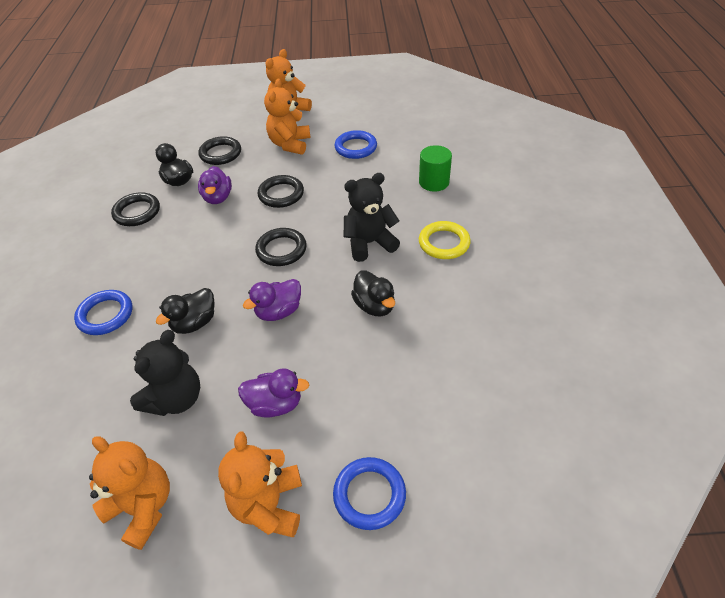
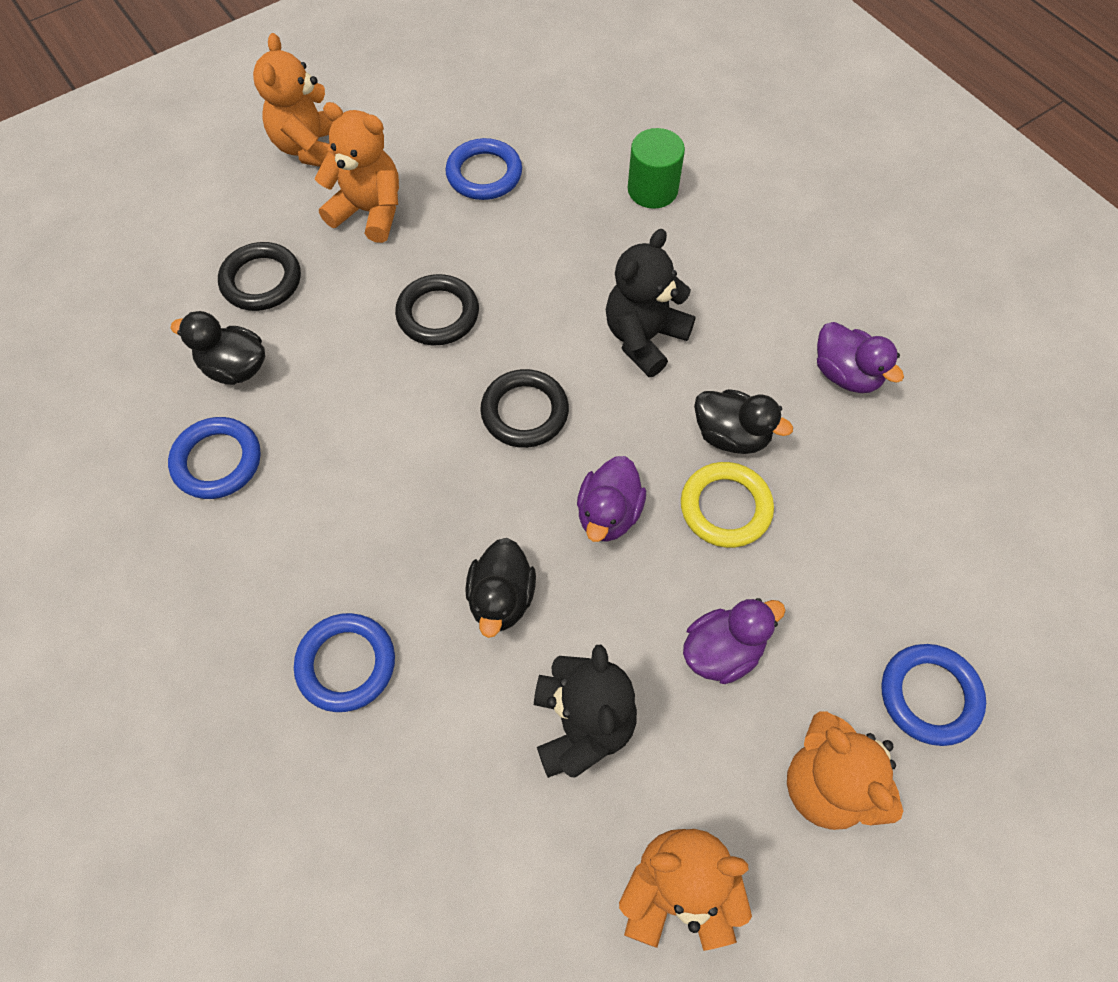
camera: 35 degrees left, 15 degrees up
black ring [111,192,160,226] -> blue ring [168,417,261,499]
purple duck [198,166,232,204] -> purple duck moved to [817,322,904,393]
orange teddy bear [264,79,310,155] -> orange teddy bear turned 135 degrees clockwise [315,102,399,243]
yellow ring [419,221,471,259] -> yellow ring moved to [681,462,774,548]

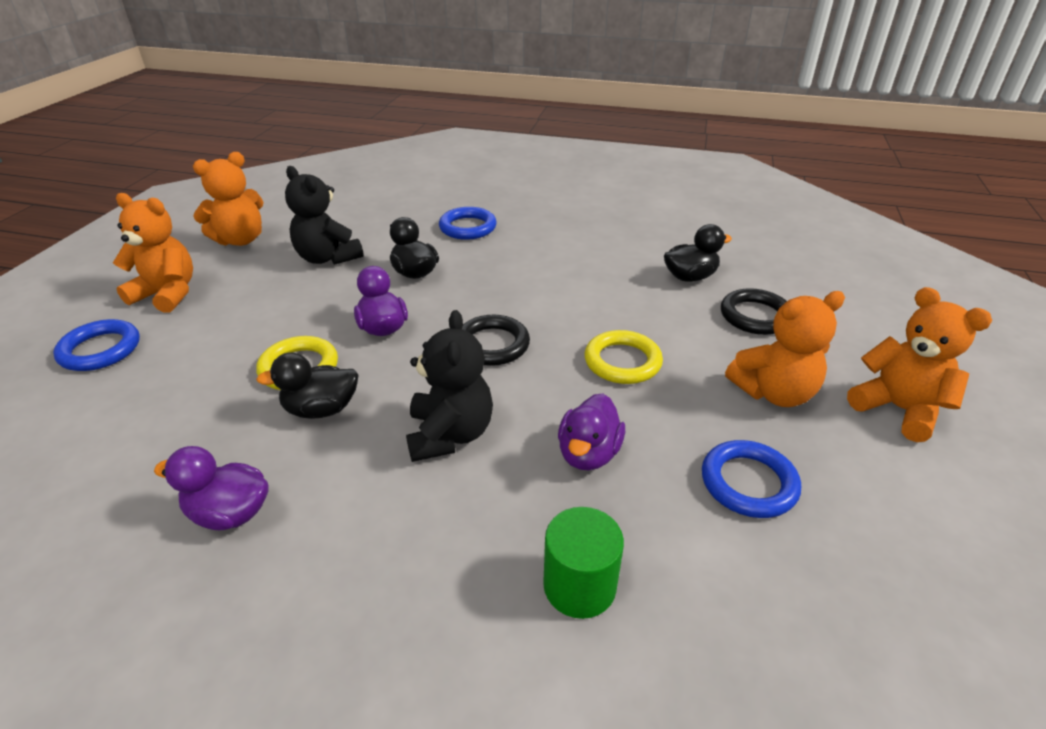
camera: 140 degrees right, 25 degrees down
blue ring [168,417,261,499] -> none
black ring [395,274,479,345] -> yellow ring [585,330,663,384]
purple duck [683,598,786,684] -> purple duck moved to [558,393,625,470]

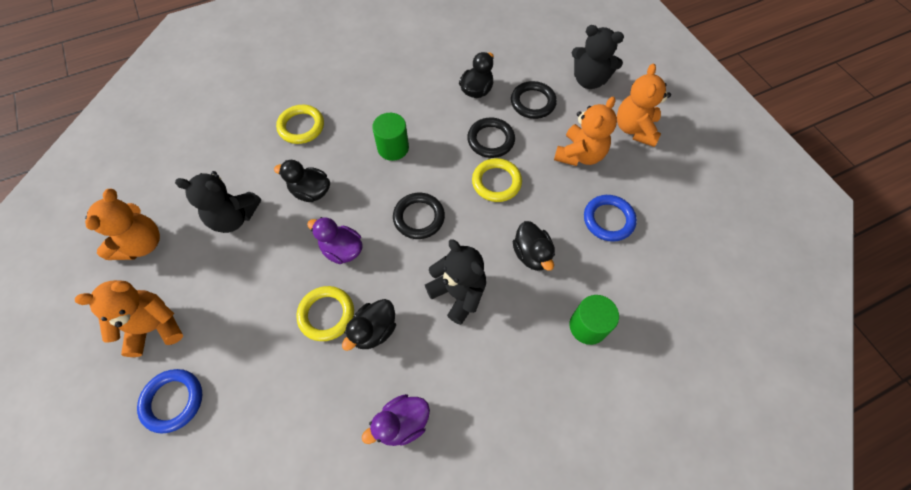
camera: 40 degrees left, 25 degrees up
blue ring [439,207,497,240] -> yellow ring [276,105,324,144]
purple duck [558,393,625,470] -> black duck [513,221,555,271]
orange teddy bear [847,287,992,442] -> orange teddy bear turned 90 degrees counterclockwise [617,64,671,147]
none -> green cylinder [372,113,409,161]
none -> black ring [467,118,515,158]
none -> black teddy bear [572,25,624,89]

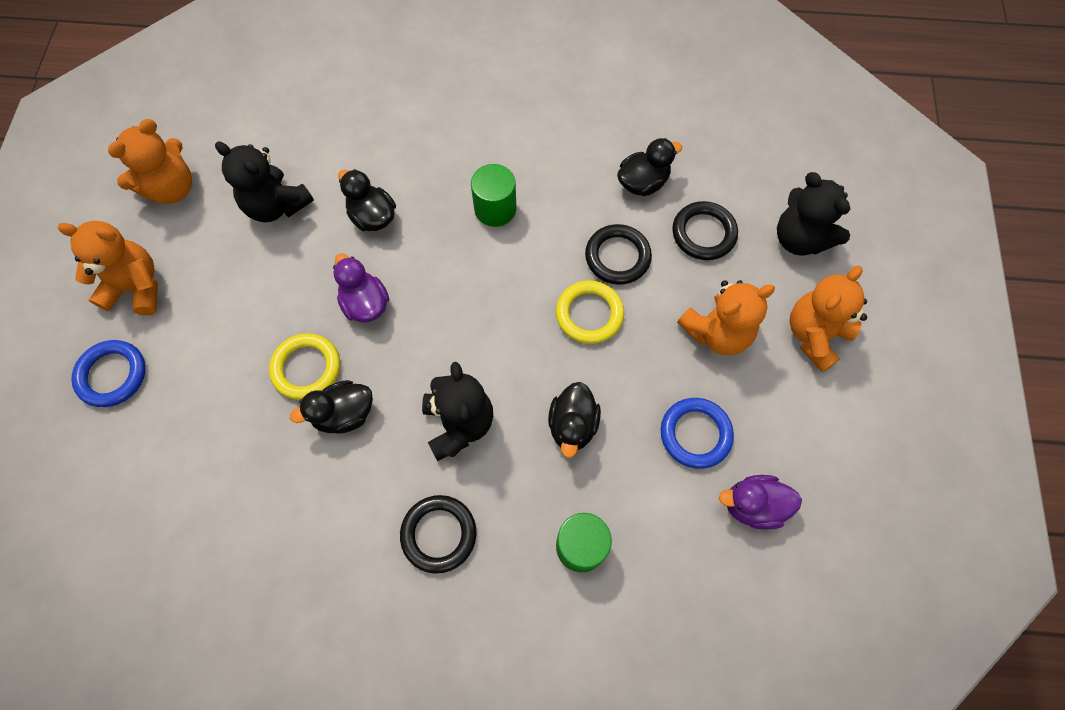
camera: 30 degrees right, 5 degrees up
yellow ring [276,105,324,144] -> none
purple duck [362,394,430,446] -> purple duck moved to [719,475,802,530]
black ring [393,193,445,239] -> black ring moved to [400,495,476,574]

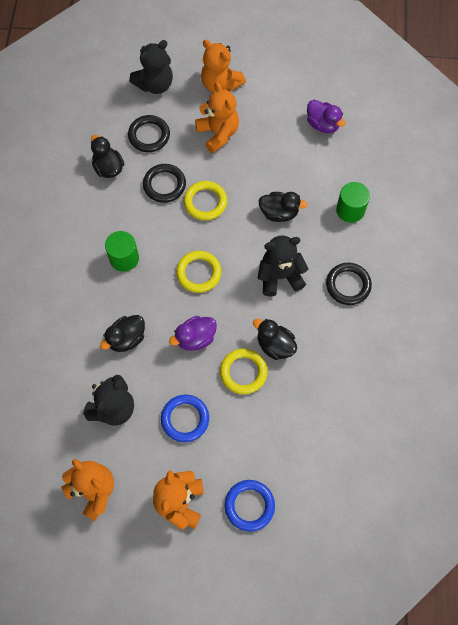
camera: 90 degrees left, 0 degrees up
black duck [290,380,373,434] -> black duck turned 150 degrees clockwise [253,319,297,360]
blue ring [661,398,734,469] -> blue ring moved to [161,395,209,442]
purple duck [719,475,802,530] -> purple duck turned 45 degrees counterclockwise [307,100,346,133]
none -> yellow ring [176,251,221,293]

